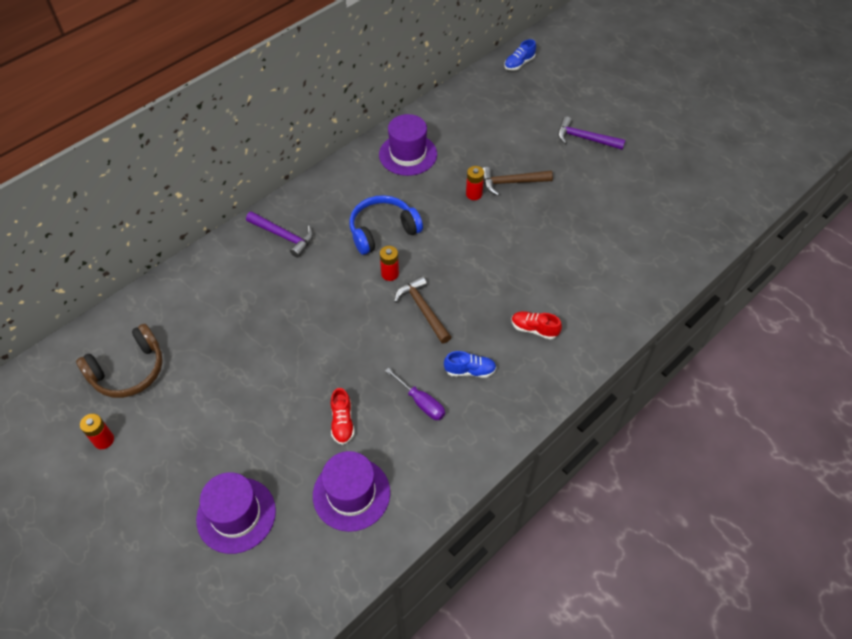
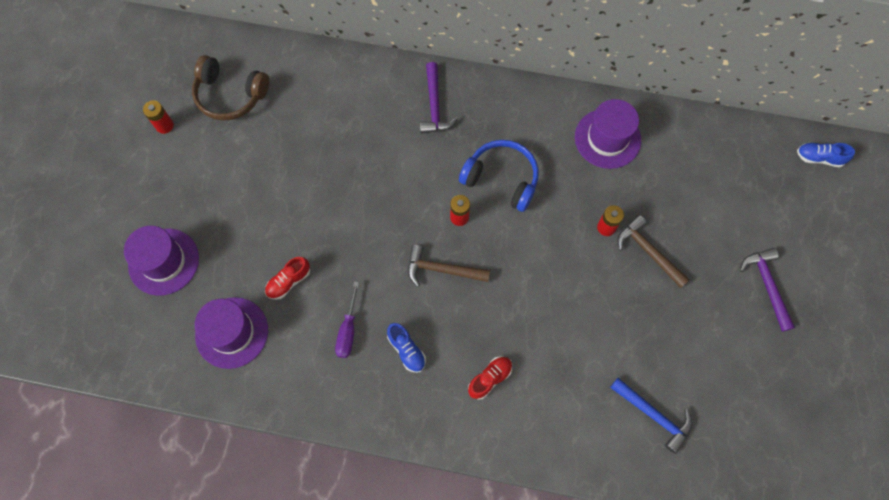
camera: 55 degrees right, 15 degrees up
brown hammer [394,276,451,344] -> brown hammer turned 105 degrees counterclockwise [408,245,490,287]
red shoe [512,311,562,340] -> red shoe turned 60 degrees clockwise [468,356,512,400]
none -> blue hammer [610,378,692,454]

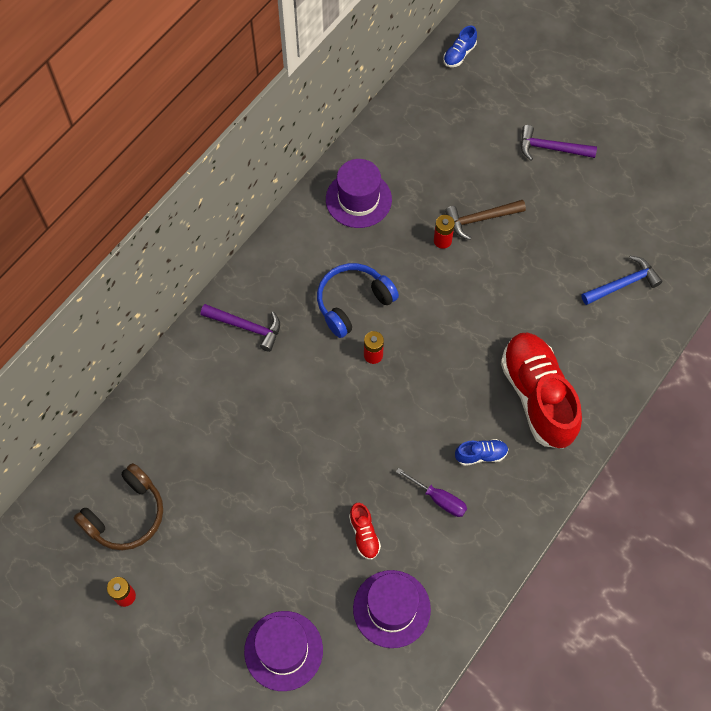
camera: 65 degrees left, 5 degrees down
brown hammer [408,245,490,287] -> none
red shoe [468,356,512,400] -> red shoe [501,332,582,448], size x2.38

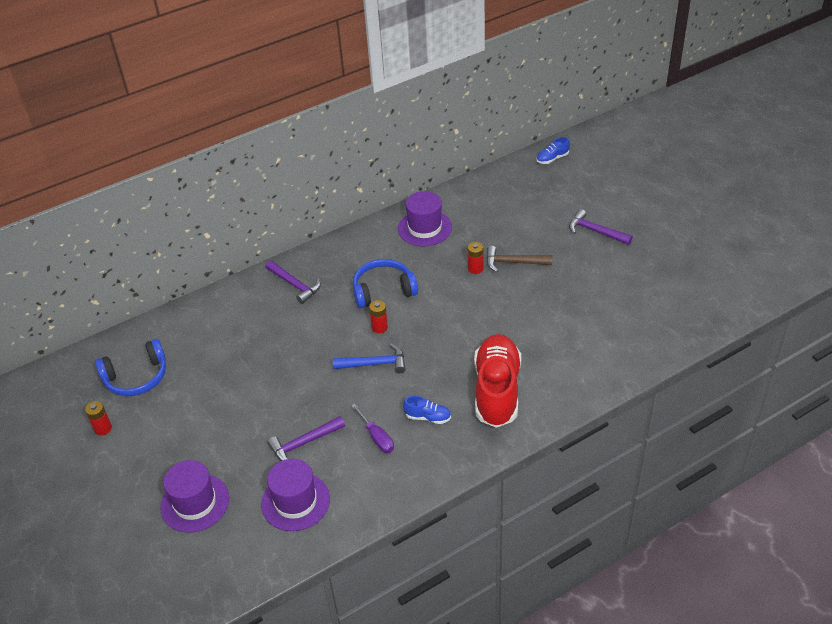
camera: 25 degrees right, 20 degrees down
brown headphones [74,463,163,550] -> blue headphones [95,339,166,396]
red shoe [349,503,381,560] -> purple hammer [267,416,345,461]
blue hammer [581,256,662,305] -> blue hammer moved to [333,343,406,373]

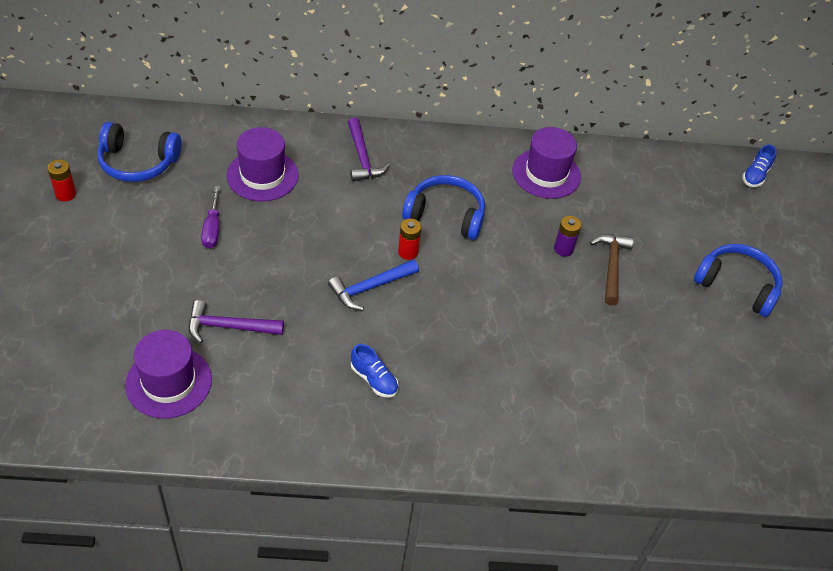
camera: 25 degrees right, 5 degrees up
purple hat [160,460,229,533] -> purple hat moved to [226,127,299,201]
blue hammer [333,343,406,373] -> blue hammer turned 120 degrees clockwise [328,260,419,311]
purple screwdriver [351,404,394,453] -> purple screwdriver moved to [201,186,220,249]
red battery [468,242,483,274] -> purple battery [554,216,581,256]
red shoe [474,334,521,428] -> none
brown hammer [486,245,552,272] -> brown hammer turned 60 degrees clockwise [590,234,634,305]
blue shoe [536,137,570,164] -> blue shoe turned 60 degrees counterclockwise [743,145,777,187]
purple hammer [569,209,633,245] -> blue headphones [694,244,782,317]

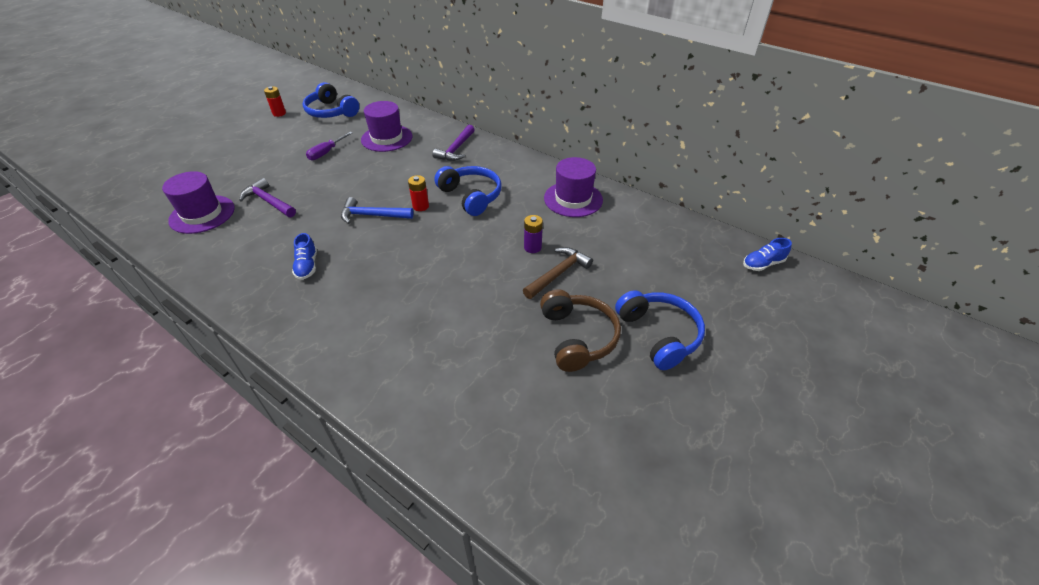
camera: 40 degrees right, 5 degrees down
none -> brown headphones [540,289,621,372]

